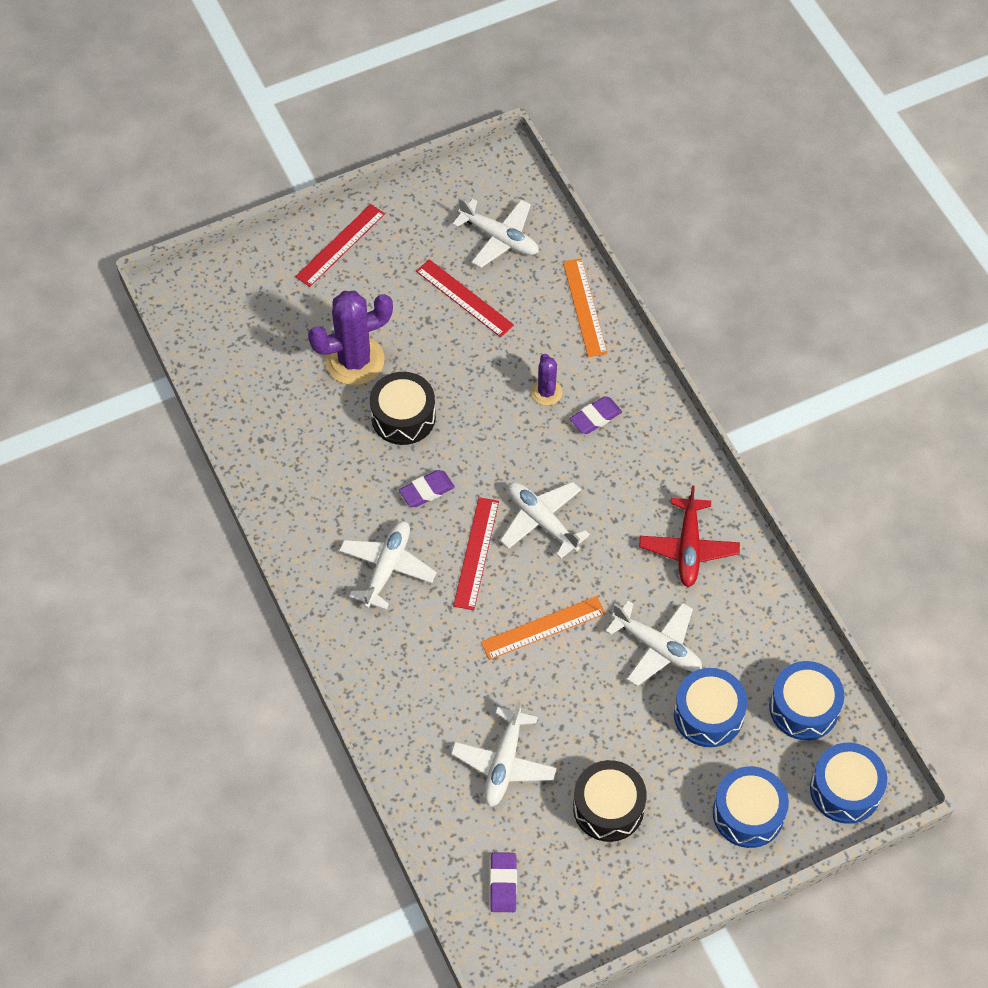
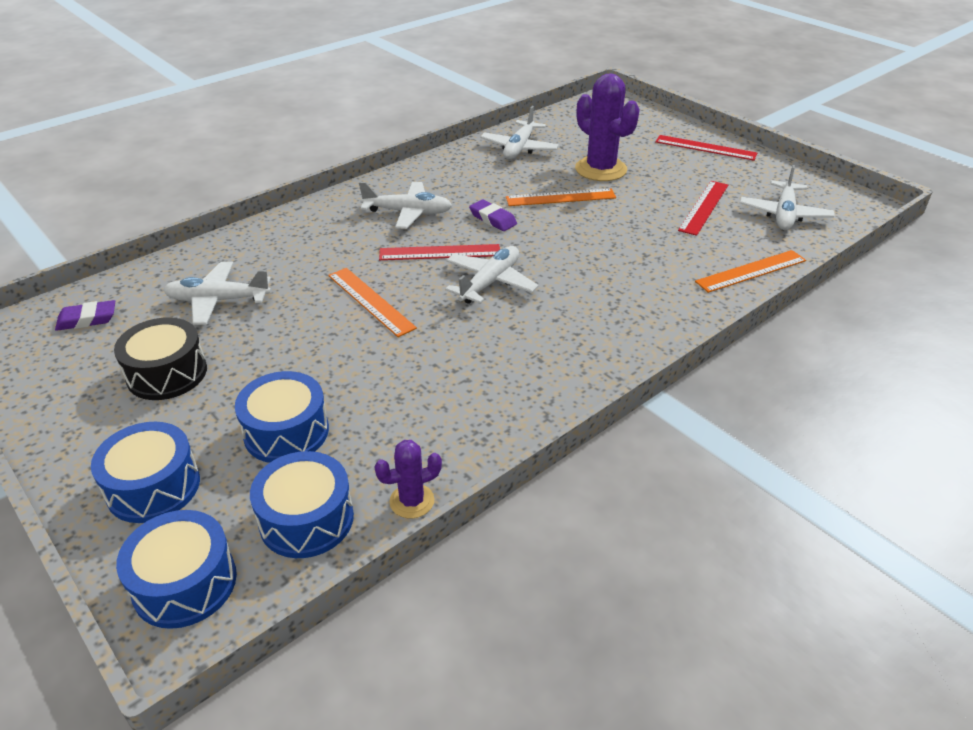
camera: 75 degrees right, 20 degrees down
black drum [370,372,436,445] -> orange ruler [506,188,616,206]
purple cactus [531,354,562,405] -> purple cactus moved to [374,440,442,518]
purple eraser [570,396,622,434] -> none
white plane [605,601,702,686] -> white plane moved to [480,106,559,159]
red plane [639,485,740,587] -> none

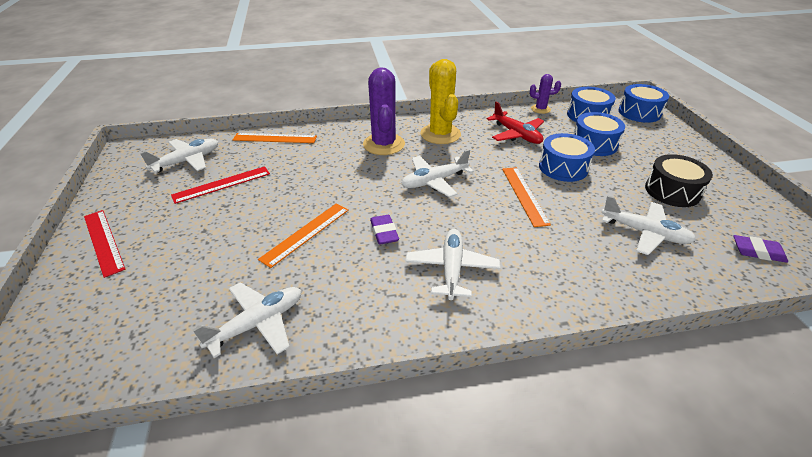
camera: 150 degrees left, 0 degrees up
blue drum [91,422,200,523] -> blue drum moved to [539,133,595,182]
white plane [359,182,452,229] -> white plane turned 60 degrees clockwise [405,229,500,300]
red ruler [379,244,500,260] -> none
orange ruler [506,188,616,206] -> orange ruler turned 75 degrees counterclockwise [258,203,349,268]
purple cactus [575,73,640,181] -> purple cactus moved to [363,67,405,155]
none -> yellow cactus [420,59,461,144]
none -> red plane [487,101,544,144]

